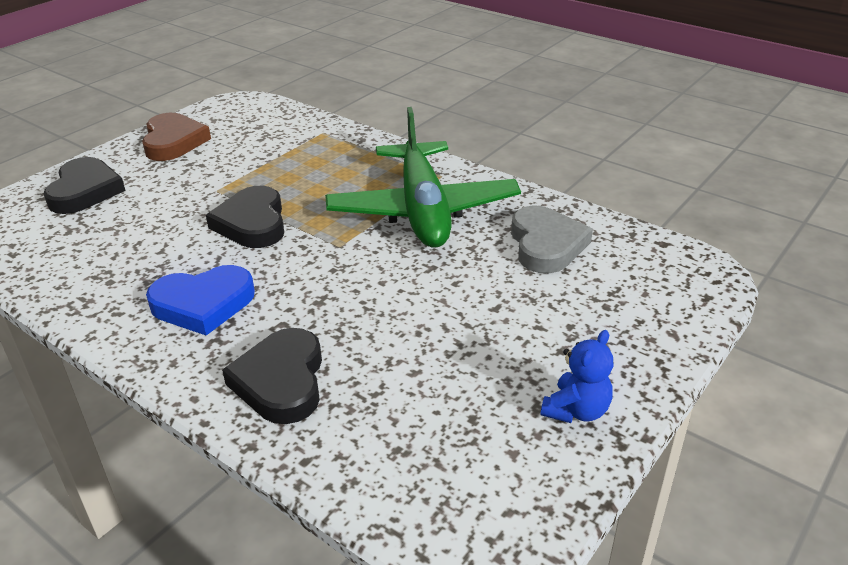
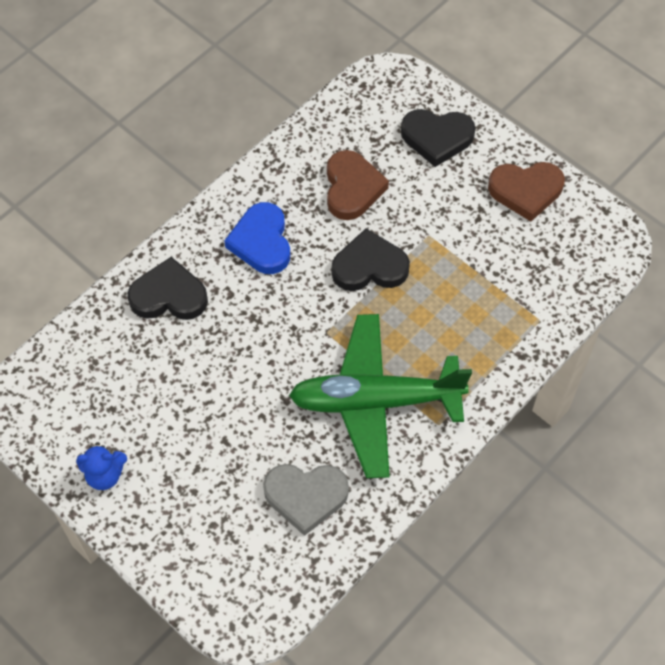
camera: 95 degrees right, 25 degrees up
blue teddy bear [541,330,614,423] -> blue teddy bear turned 45 degrees counterclockwise [76,442,127,490]
none -> brown heart [327,150,389,220]

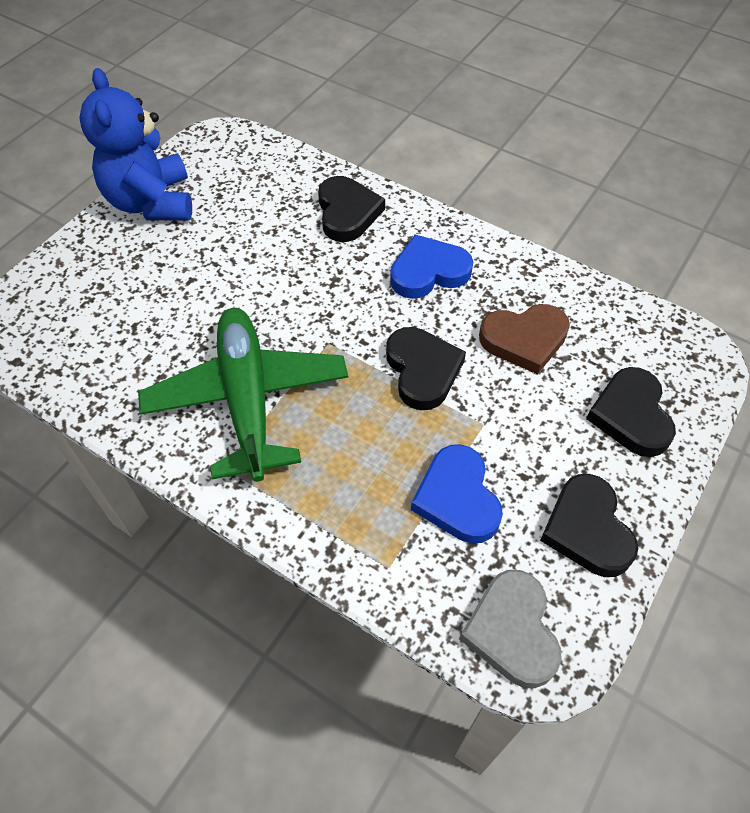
camera: 80 degrees right, 5 degrees down
blue teddy bear [76,442,127,490] -> blue teddy bear [79,68,192,220], size x2.12
grey heart [263,464,349,536] -> grey heart moved to [459,570,562,688]
brown heart [488,162,565,222] -> black heart [540,474,638,577]
none -> blue heart [411,444,503,544]

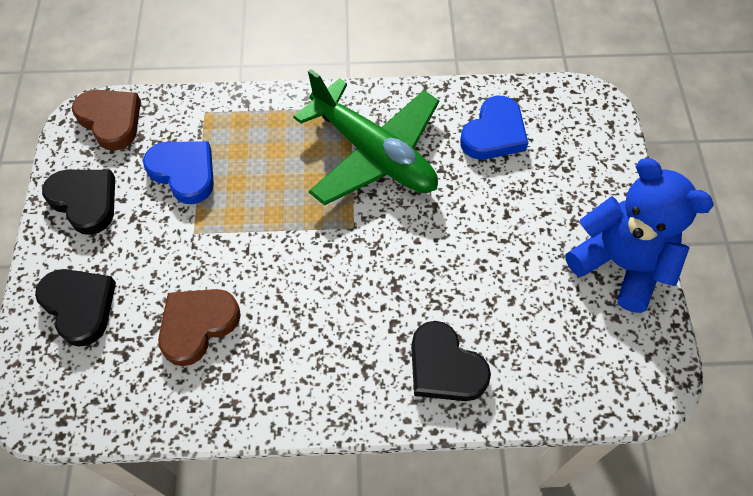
camera: 145 degrees right, 5 degrees up
black heart [386,327,466,410] -> none
blue heart [390,235,473,299] -> blue heart moved to [460,96,528,159]
grey heart [459,570,562,688] -> brown heart [72,90,141,151]

